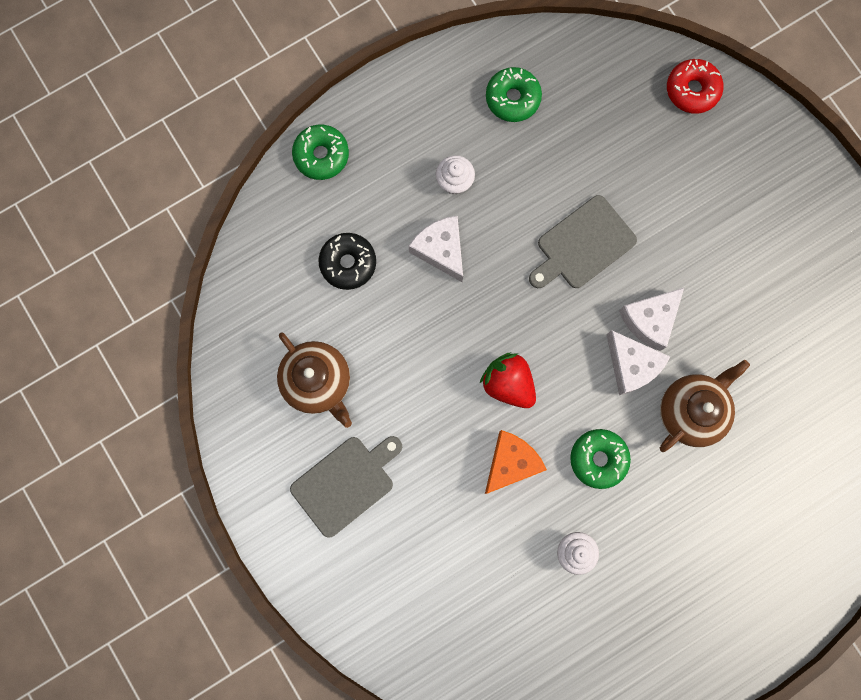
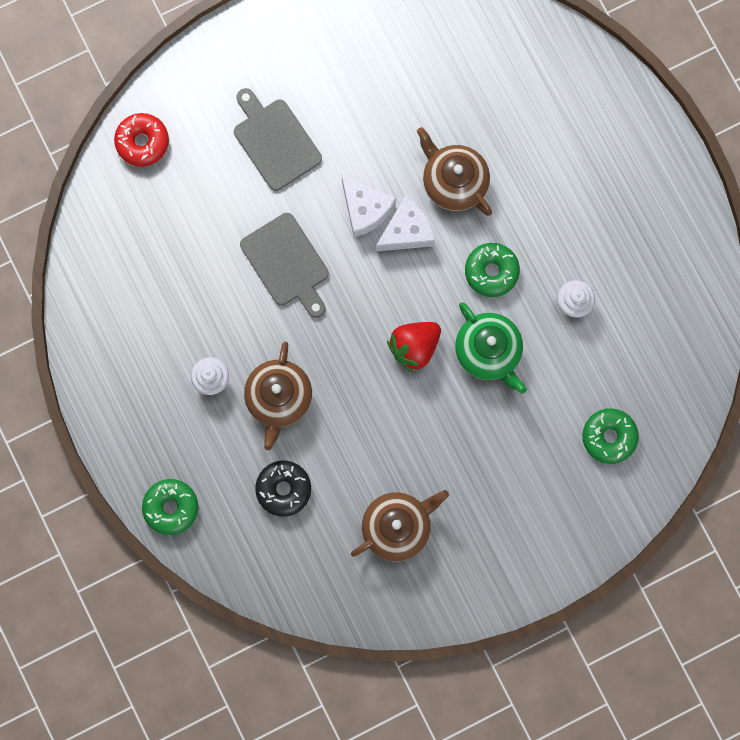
camera: 85 degrees left, 0 degrees up
grey cutting board [290,436,402,538] -> grey cutting board moved to [234,88,322,191]
white cheese [409,216,463,282] -> brown teapot [244,342,312,450]
orange cheese [485,430,547,494] -> green teapot [455,302,527,394]
green donut [486,67,542,122] -> green donut moved to [582,408,639,464]

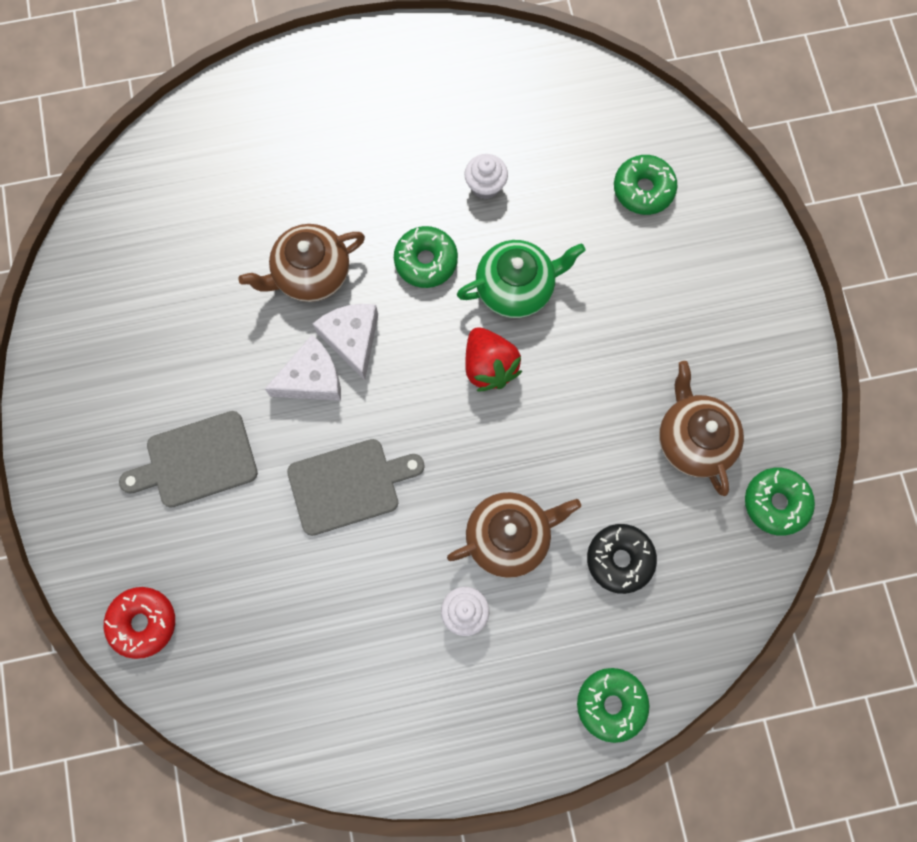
camera: 75 degrees left, 5 degrees down
brown teapot [244,342,312,450] -> brown teapot turned 45 degrees counterclockwise [447,492,581,578]
none -> green donut [745,468,815,536]

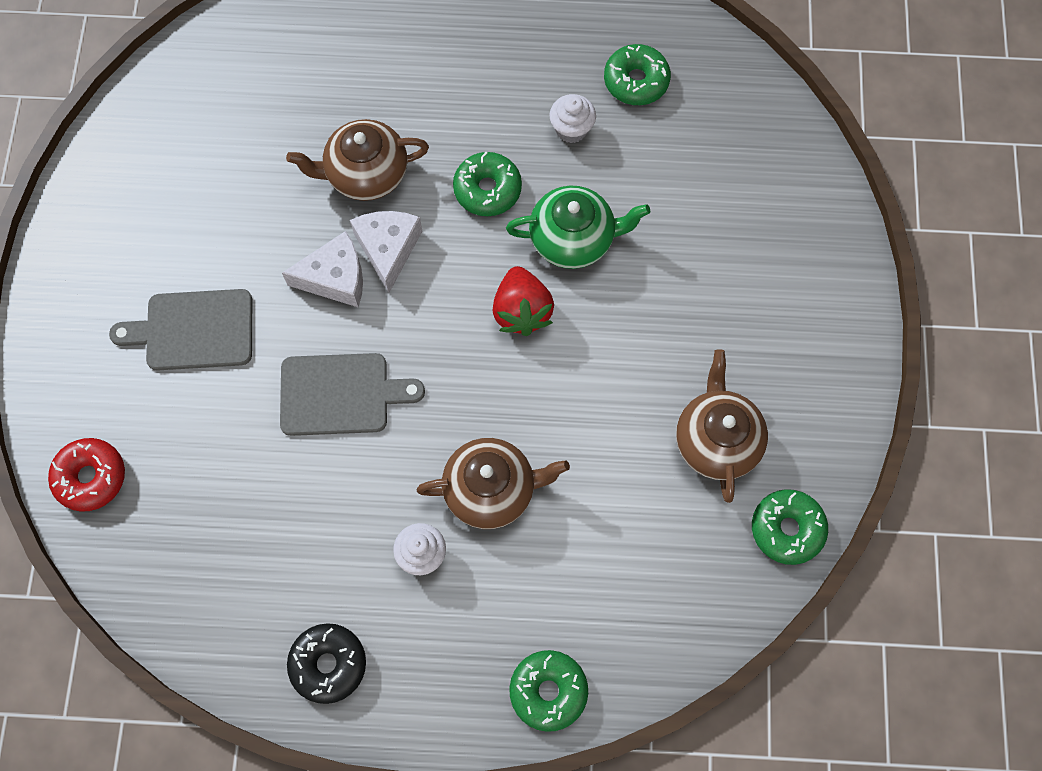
camera: 15 degrees right, 5 degrees down
black donut [587,524,657,594] -> black donut moved to [287,623,366,704]
green donut [614,155,677,215] -> green donut moved to [604,44,671,105]

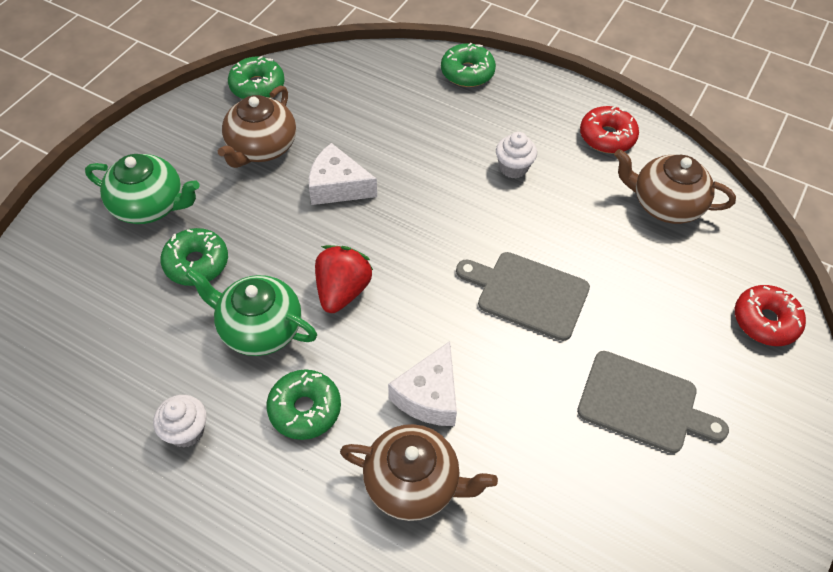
camera: 155 degrees left, 15 degrees down
white cheese [282,231,363,307] -> white cheese moved to [309,143,377,205]
black donut [287,623,366,704] -> red donut [580,106,639,154]
brown teapot [417,438,570,529] -> brown teapot moved to [614,149,736,224]
green donut [604,44,671,105] -> green donut moved to [160,228,228,286]
none -> green teapot [85,154,200,224]

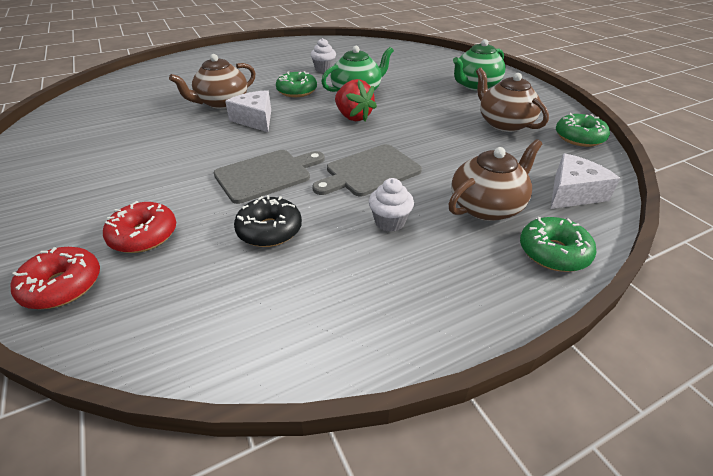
camera: 125 degrees right, 15 degrees down
green donut [160,228,228,286] -> none
white cheese [309,143,377,205] -> white cheese moved to [551,153,620,209]
grey cutting board [577,351,729,453] -> grey cutting board moved to [312,144,422,196]
red donut [580,106,639,154] -> red donut moved to [103,201,176,253]
brown teapot [614,149,736,224] -> brown teapot moved to [449,139,543,221]
none -> black donut [234,195,302,247]

